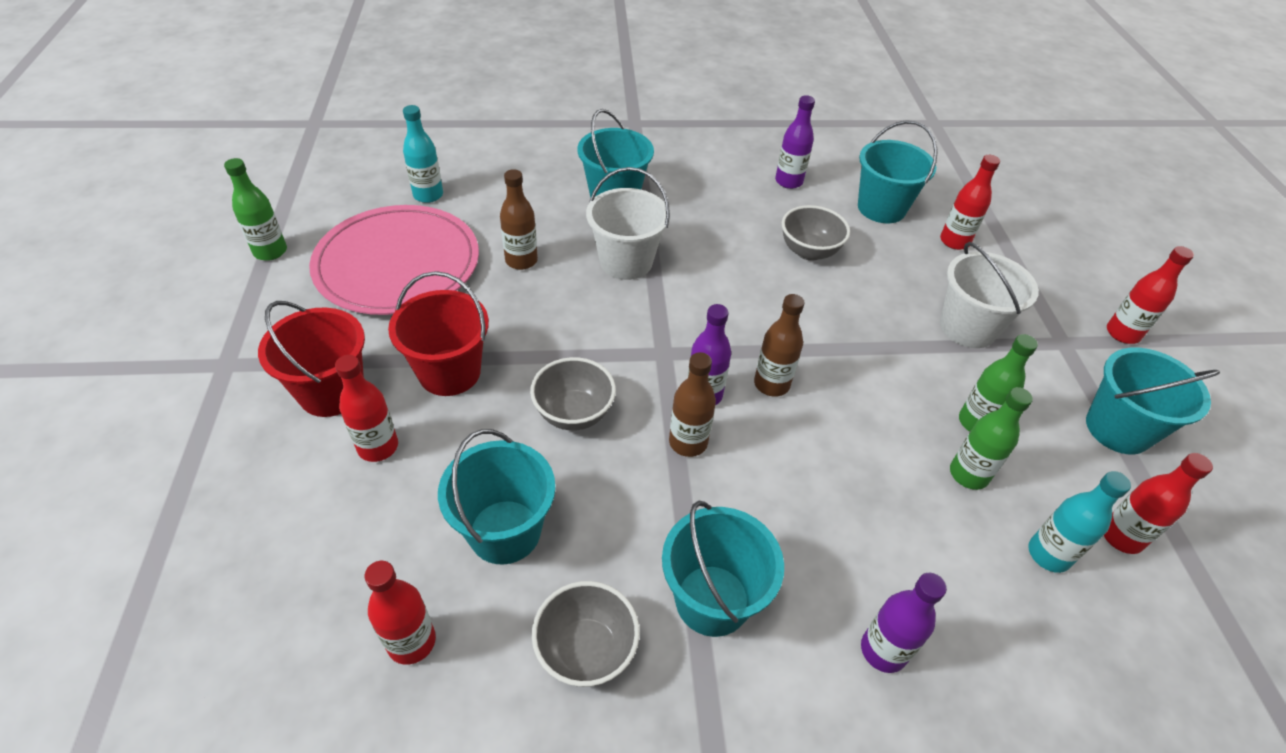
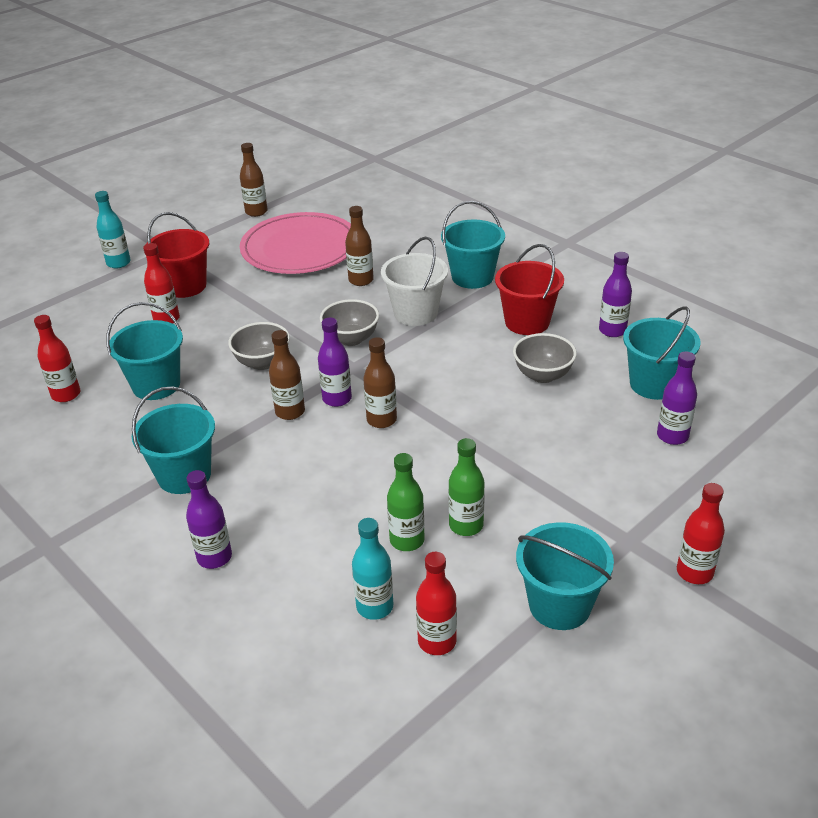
camera: 55 degrees right, 10 degrees down
green bottle [224,158,287,261] -> brown bottle [240,143,268,217]
red bucket [388,271,489,396] -> red bucket moved to [495,244,564,335]
turquoise bottle [403,105,443,203] -> turquoise bottle moved to [95,191,131,268]
grey bowl [532,581,640,687] -> grey bowl moved to [320,299,379,346]
red bottle [940,155,1000,250] -> purple bottle [657,351,697,445]
white bucket [940,242,1039,348] -> none

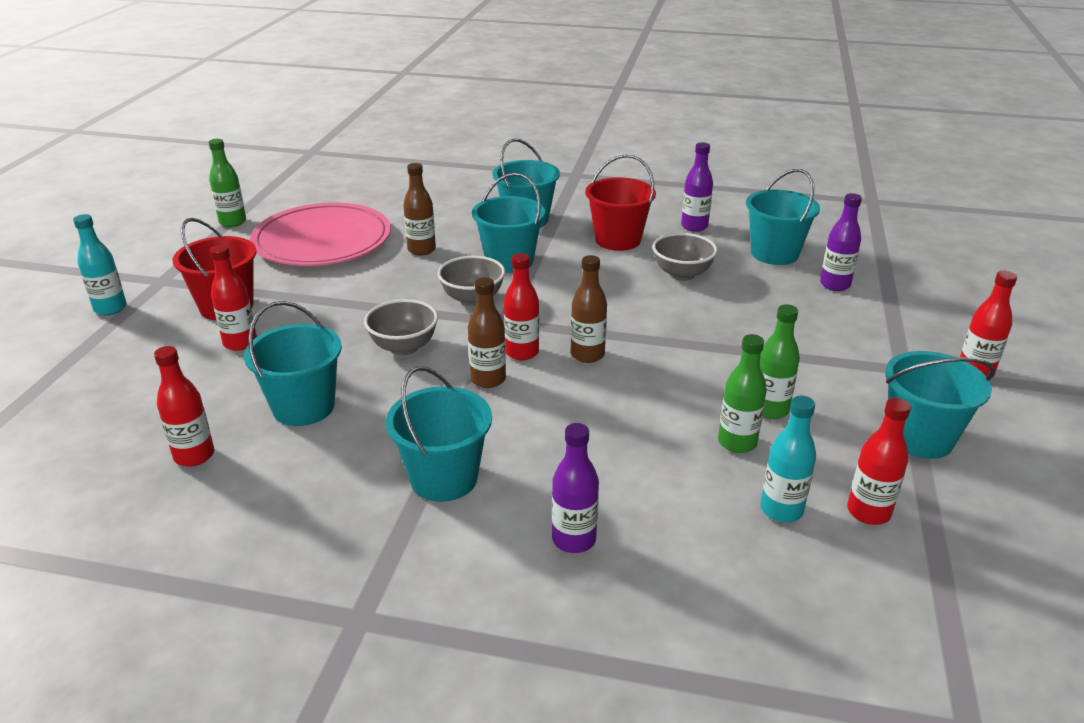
camera: 35 degrees left, 5 degrees down
brown bottle [240,143,268,217] -> green bottle [209,139,246,227]
purple bottle [318,318,352,407] -> red bottle [504,253,539,360]
white bucket [381,237,448,326] -> turquoise bucket [472,173,545,273]

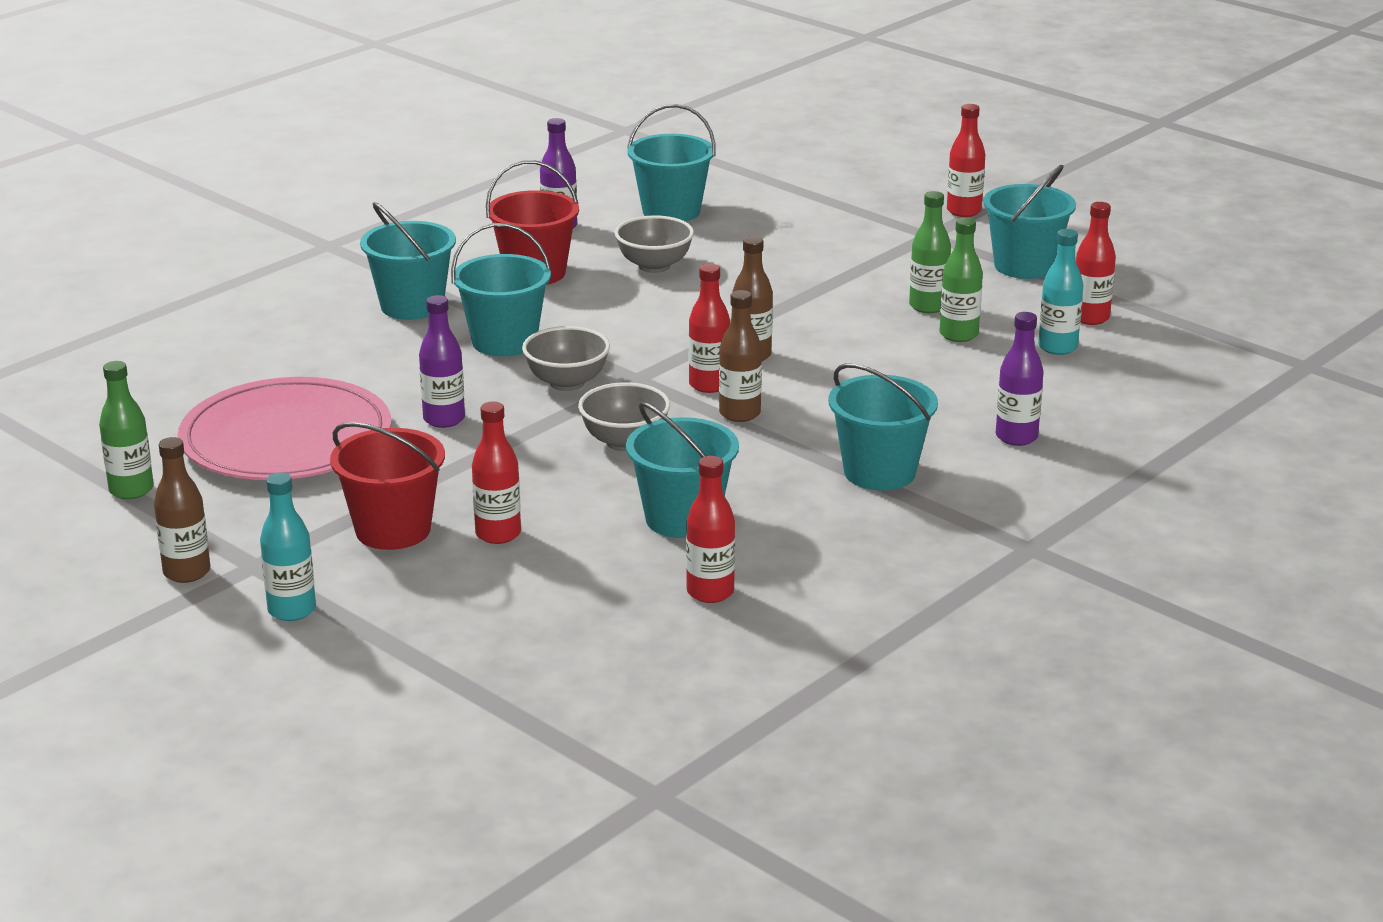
camera: 60 degrees left, 5 degrees down
brown bottle [403,163,436,256] -> brown bottle moved to [154,437,210,583]
purple bottle [820,193,862,291] -> purple bottle moved to [419,295,465,428]

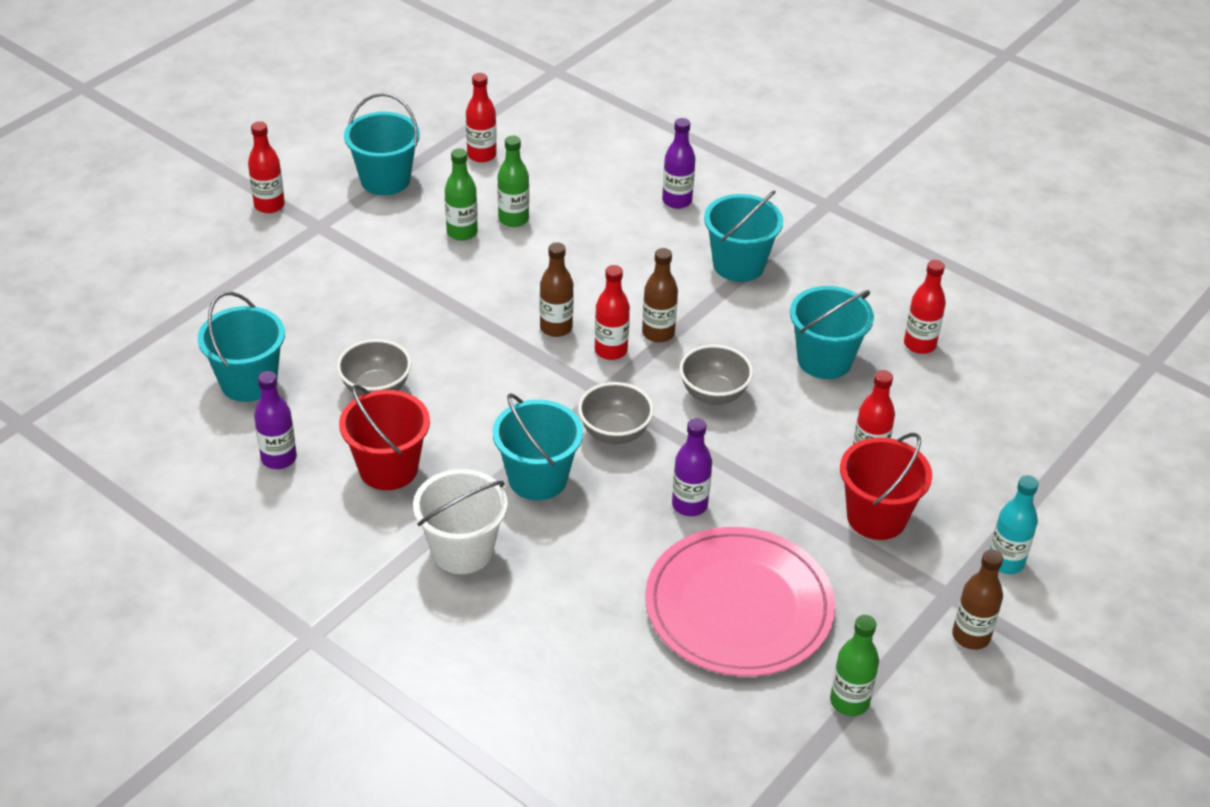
camera: 95 degrees left, 15 degrees up
turquoise bucket [360,202,456,320] -> white bucket [413,469,508,574]
turquoise bottle [1038,229,1083,355] -> none

